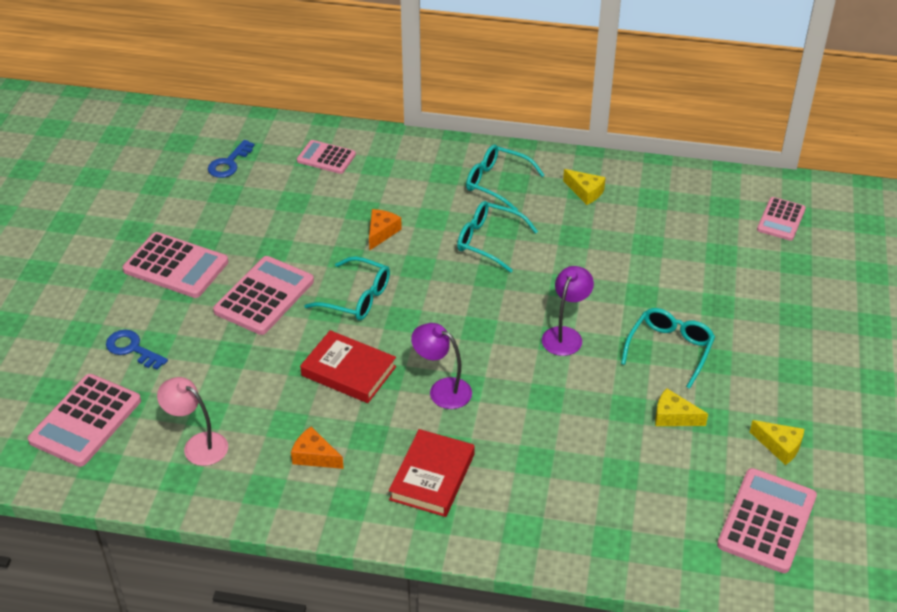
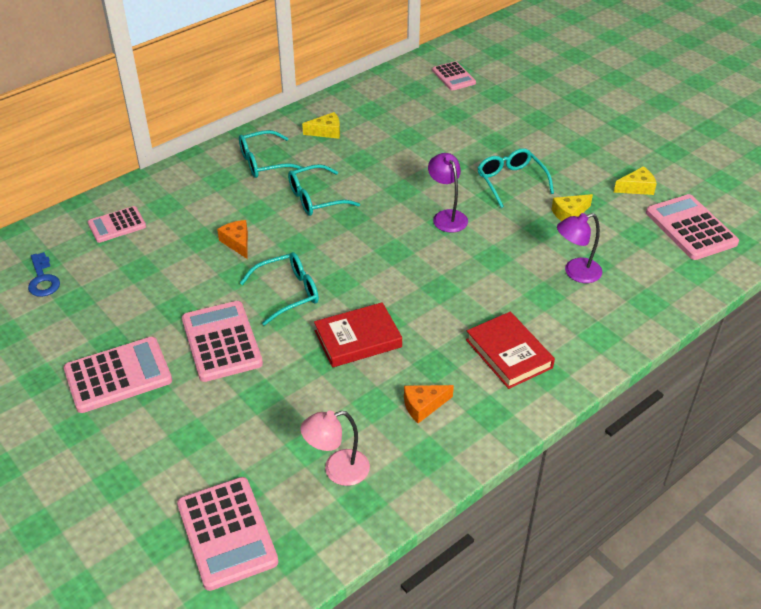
camera: 50 degrees left, 0 degrees up
blue key [106,330,168,370] -> none
purple lamp [411,323,472,409] -> purple lamp moved to [557,213,603,283]

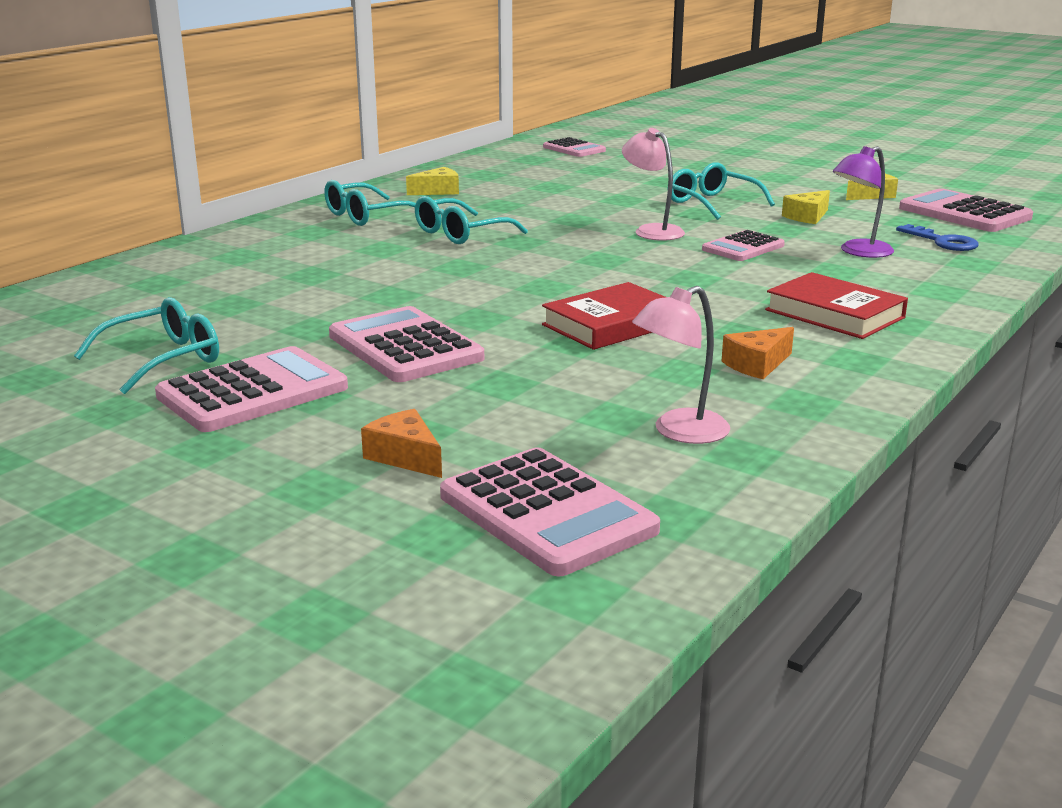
camera: 15 degrees left, 20 degrees down
blue key [28,252,60,297] -> blue key moved to [896,224,979,251]
pink calculator [88,206,146,243] -> pink calculator moved to [702,230,785,261]
orange cheese [217,220,248,259] -> orange cheese moved to [361,409,442,478]
turquoise glasses [240,252,319,326] -> turquoise glasses moved to [74,297,219,394]
purple lamp [428,153,468,232] -> pink lamp [622,128,685,241]

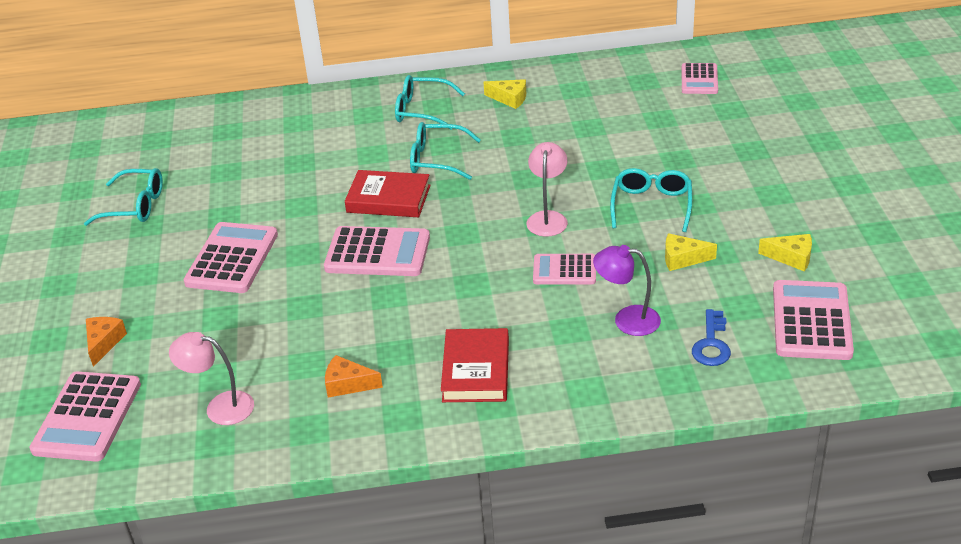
camera: 50 degrees right, 15 degrees up
pink calculator [155,346,348,432] -> pink calculator moved to [324,226,430,276]
red book [542,282,666,350] -> red book moved to [345,170,431,217]

